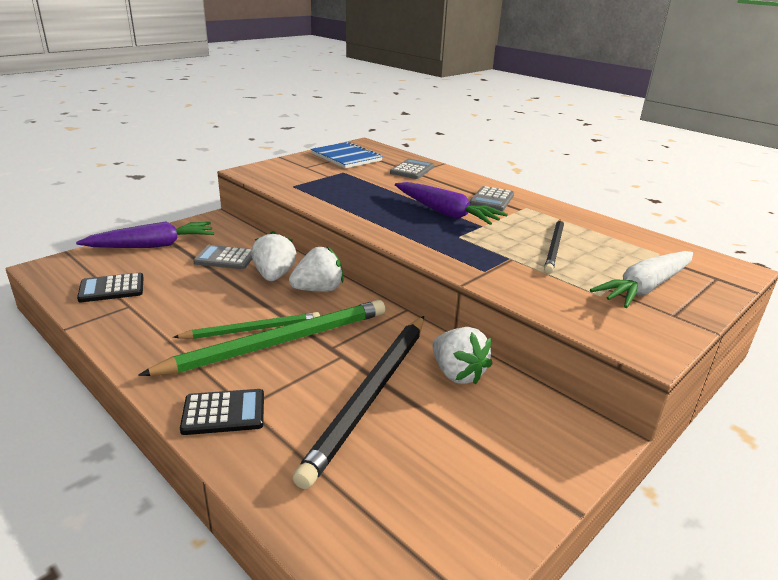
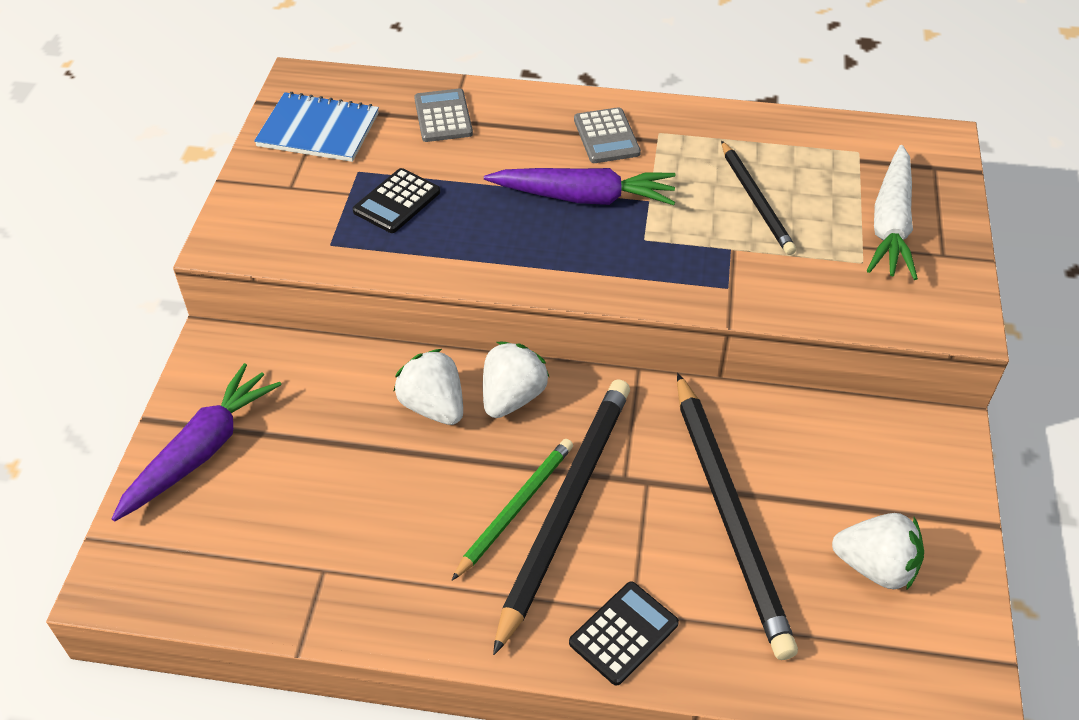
camera: 35 degrees left, 20 degrees up
black calculator [77,273,143,302] -> black calculator moved to [353,168,440,233]
green pencil [138,300,385,376] -> black pencil [493,379,630,655]
grey calculator [193,245,252,269] -> none
white strawberry [432,327,493,385] -> white strawberry moved to [832,513,924,591]

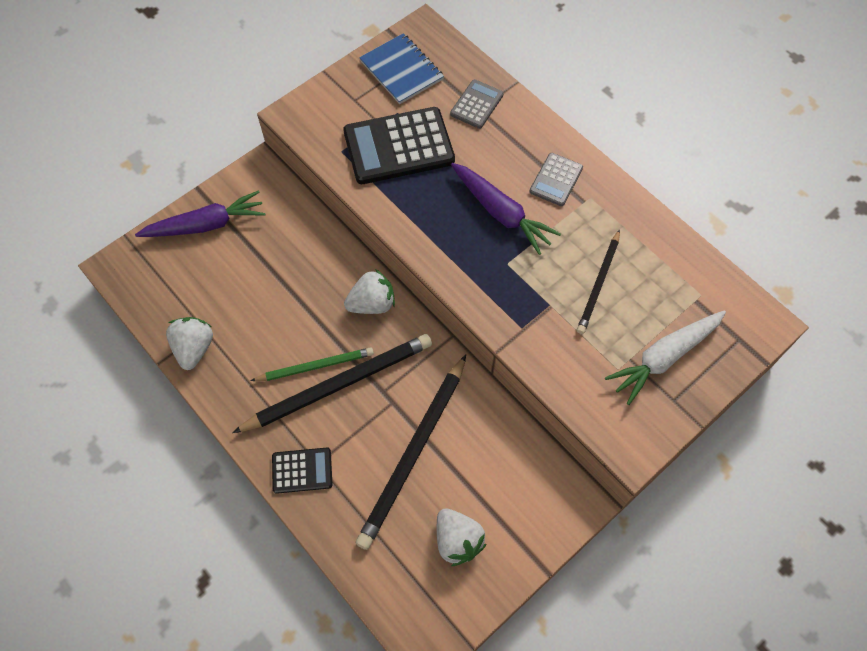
camera: 40 degrees right, 15 degrees up
black calculator [353,168,440,233] -> black calculator [343,107,455,184], size x1.92
white strawberry [393,349,463,425] -> white strawberry moved to [166,317,213,370]

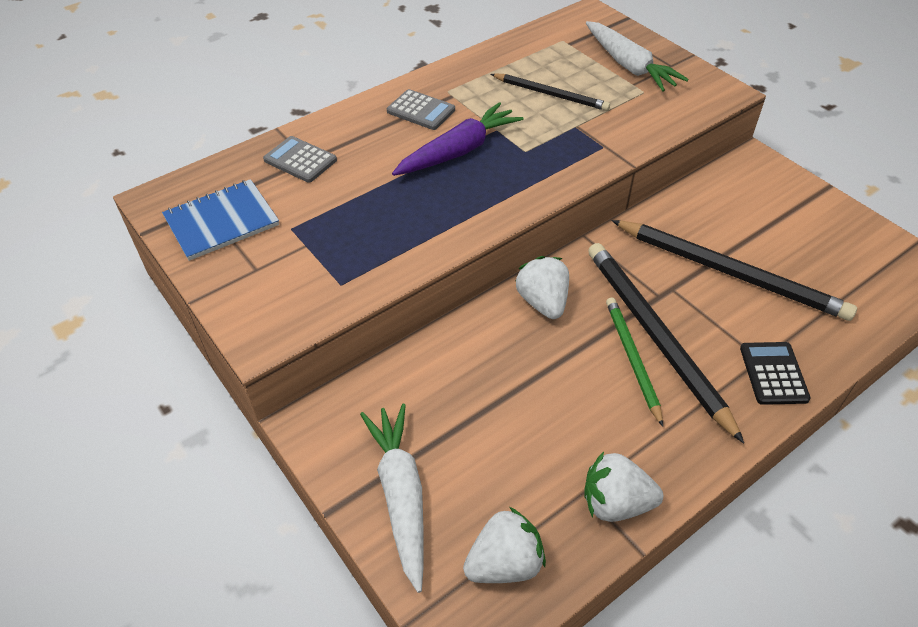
camera: 85 degrees left, 15 degrees down
purple carrot [135,190,266,237] -> white carrot [360,404,424,593]
black calculator [343,107,455,184] -> none
white strawberry [437,508,486,566] -> white strawberry moved to [463,507,546,583]

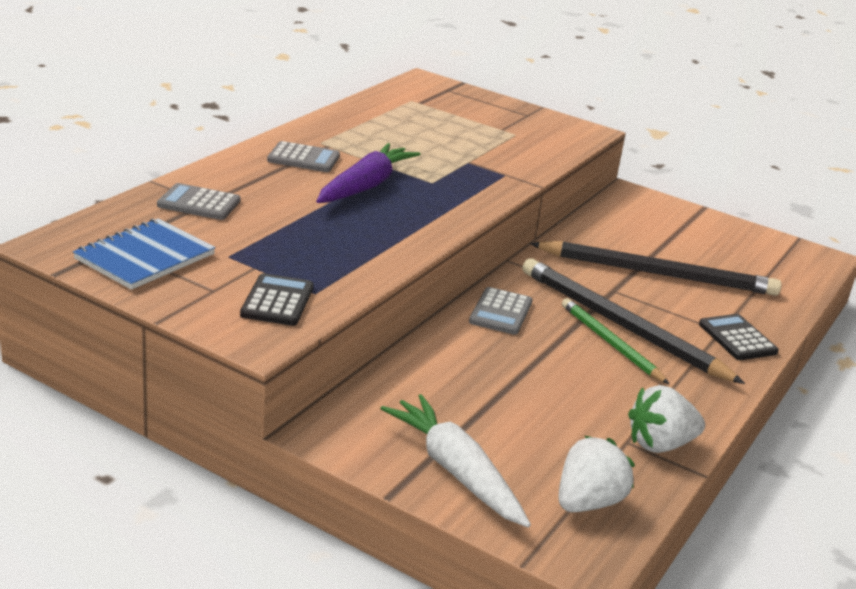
camera: 25 degrees left, 20 degrees down
black pencil [491,74,610,111] -> none
white strawberry [515,256,569,319] -> grey calculator [469,287,532,335]
white carrot [586,21,689,92] -> none
none -> black calculator [240,273,314,326]

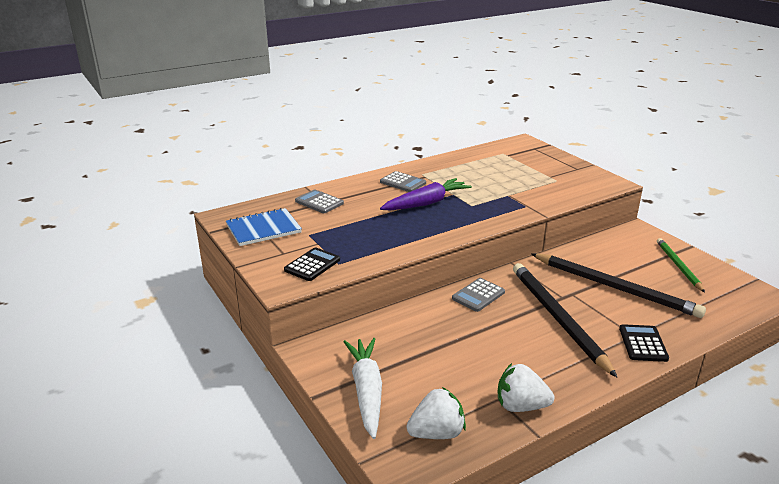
camera: 30 degrees right, 0 degrees up
green pencil [562,298,669,384] -> green pencil moved to [657,238,705,293]

